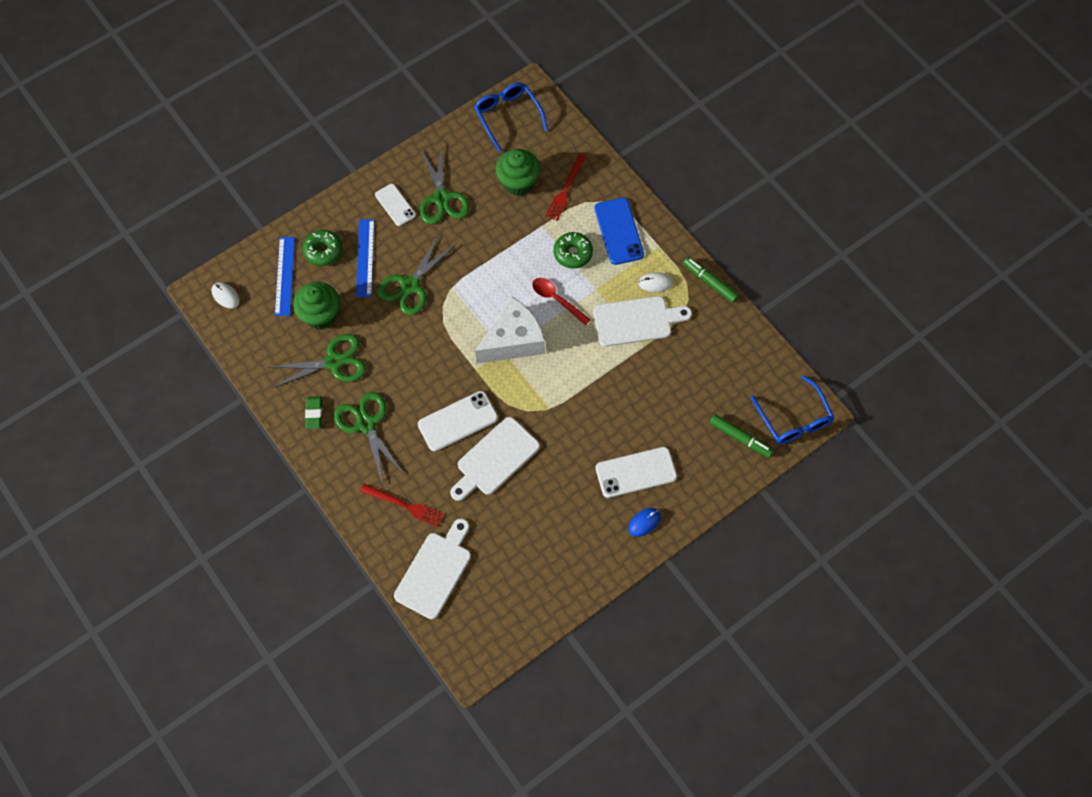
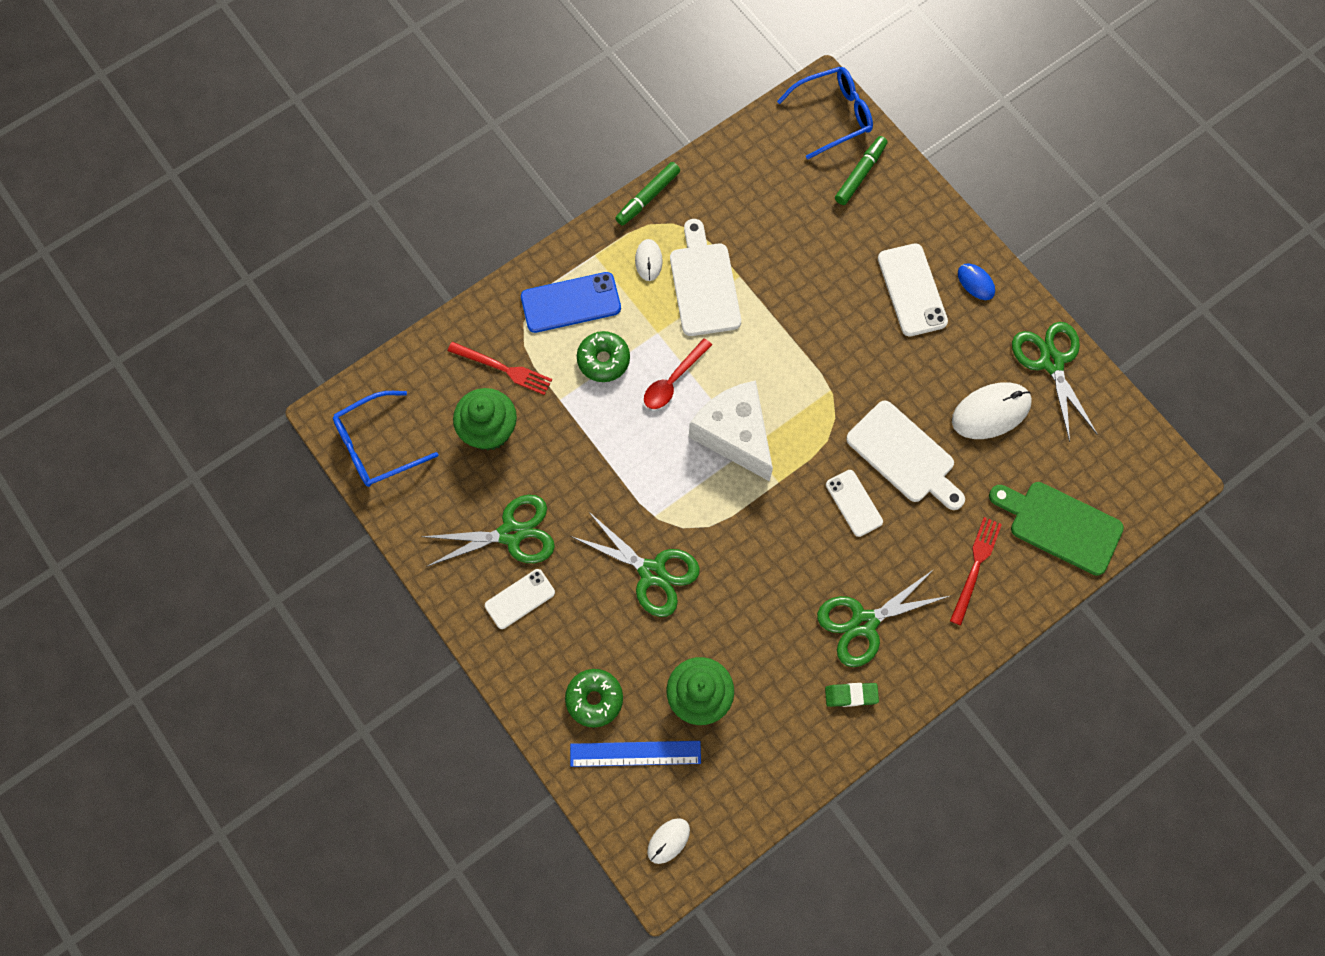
camera: 90 degrees left, 5 degrees up
green scissors [267,334,366,388] -> green scissors moved to [1012,322,1098,442]
blue ruler [356,219,374,297] -> none
white cutting board [394,518,471,619] -> green cutting board [989,482,1124,576]
white phone [418,391,498,451] -> white phone [826,470,883,537], size x0.65
none -> white mouse [952,382,1032,439]

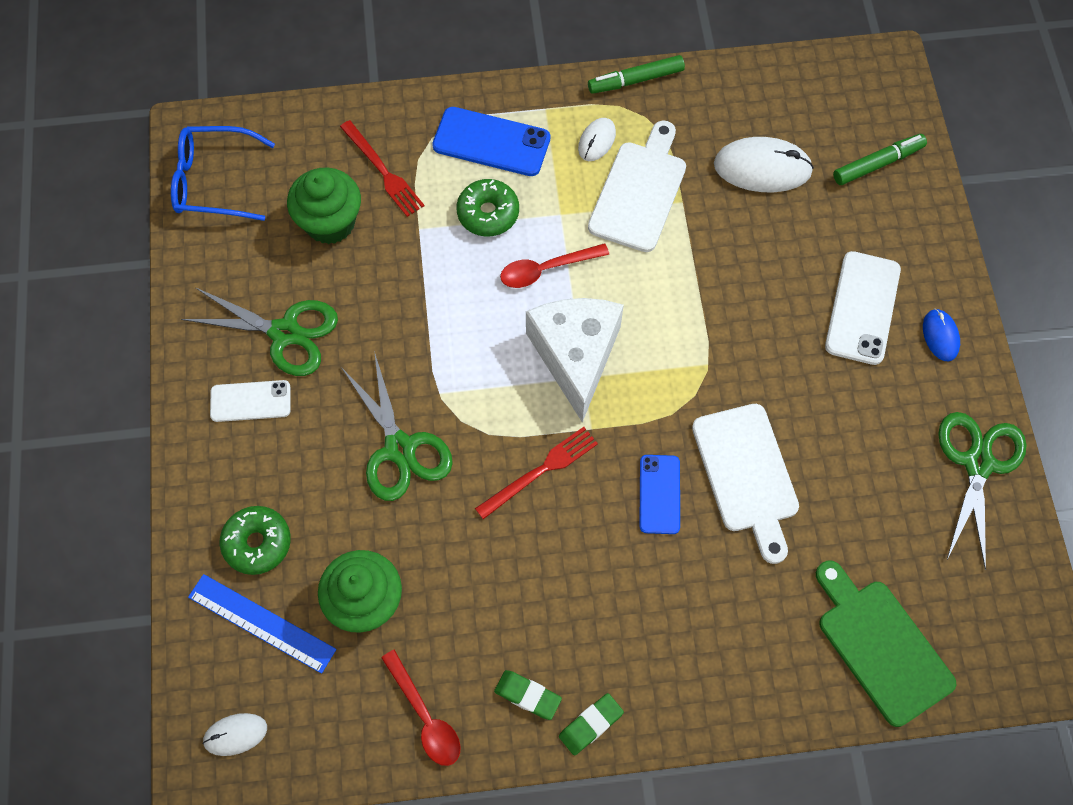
camera: 30 degrees right, 5 degrees down
blue glasses [777,67,873,160] -> none
green scissors [817,569,949,667] -> none
white phone [826,470,883,537] -> blue phone [639,455,680,534]
red fork [950,517,1002,625] -> red fork moved to [475,427,598,519]
white mouse [952,382,1032,439] -> white mouse moved to [714,137,814,192]
none -> red spoon [381,650,461,766]
none -> green eraser [559,693,624,755]

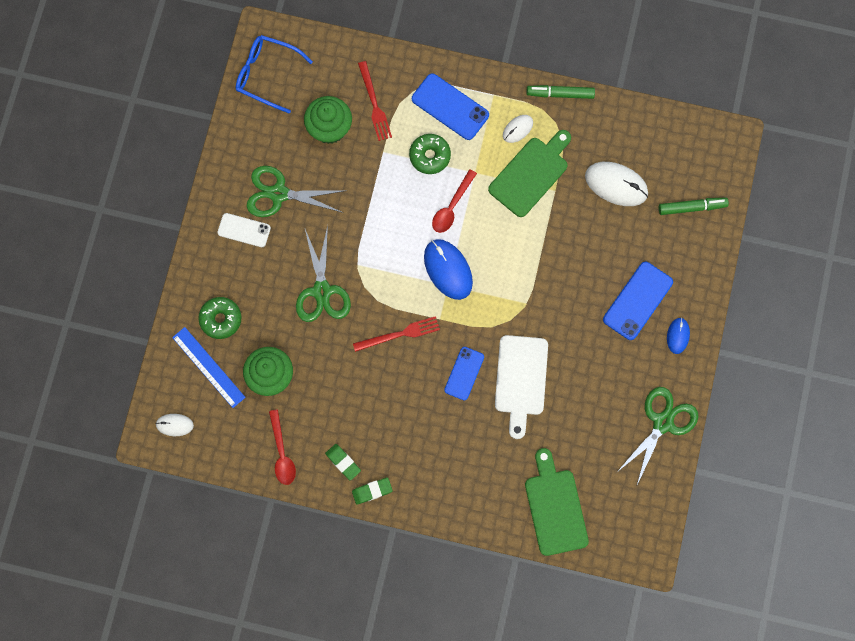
camera: 20 degrees right, 10 degrees up
green scissors [181,287,338,376] -> green scissors turned 150 degrees clockwise [247,166,343,217]
red spoon [500,243,609,288] -> red spoon turned 60 degrees counterclockwise [432,169,477,233]
white cheese [526,298,624,423] -> blue mouse [424,239,473,300]
white cutting board [588,121,686,252] -> green cutting board [488,130,571,217]
white phone [825,251,901,365] -> blue phone [603,262,673,340]

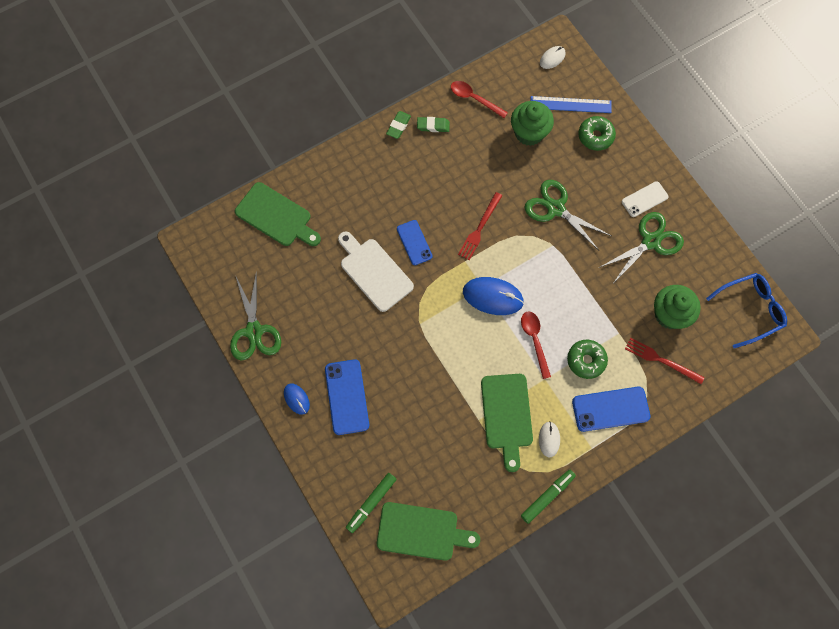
camera: 135 degrees right, 5 degrees down
white mouse [585,162,648,206] -> none
none -> green cutting board [377,502,480,561]

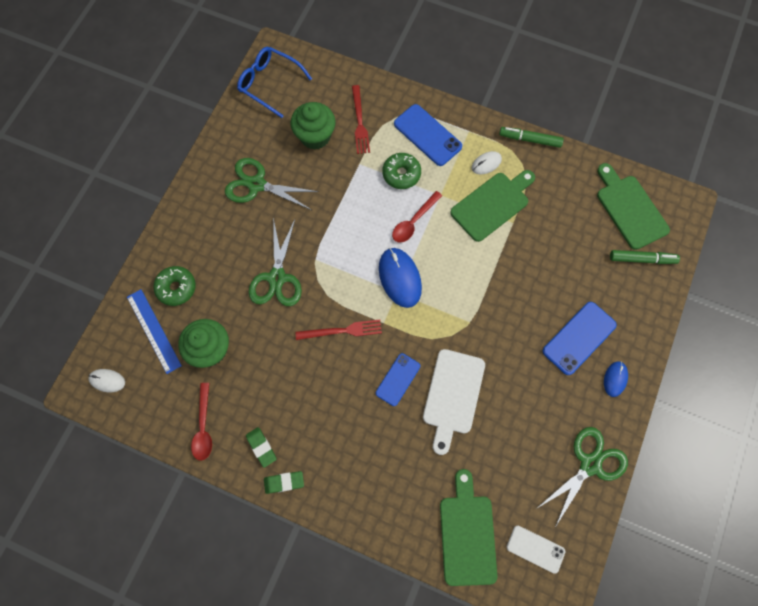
camera: 125 degrees left, 0 degrees up
white phone [622,181,669,217] -> white phone moved to [507,526,566,574]

